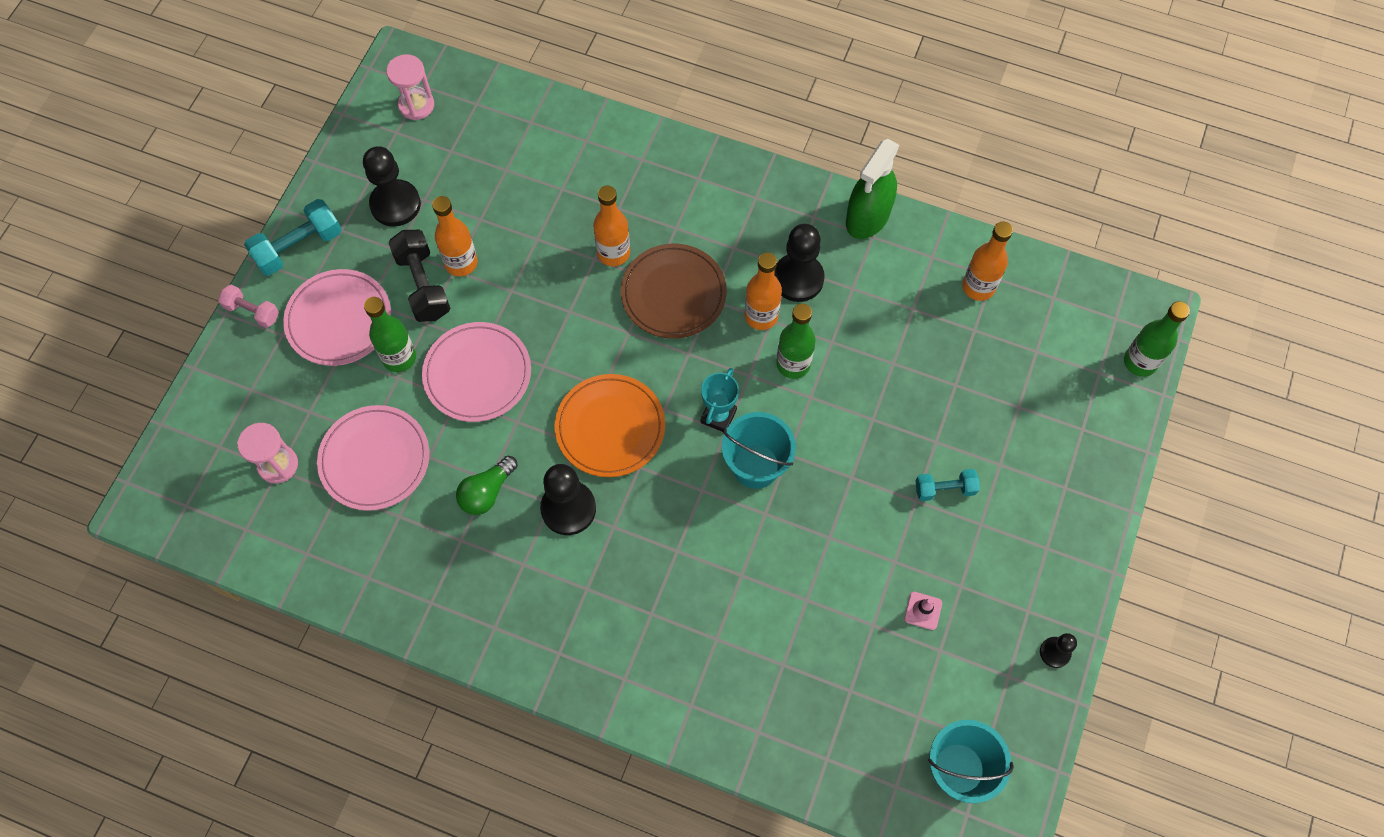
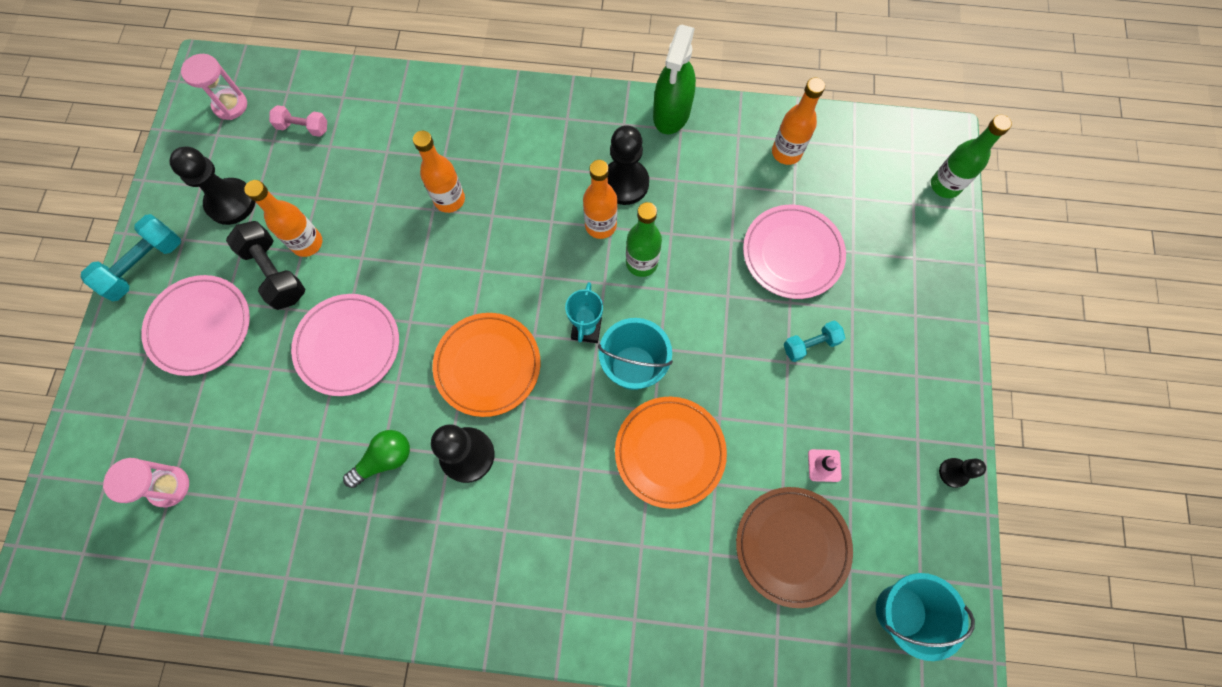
camera: 15 degrees left, 5 degrees up
pink dumbbell [218,284,279,328] -> pink dumbbell moved to [269,105,327,137]
pink plate [317,405,429,511] -> pink plate moved to [743,205,846,299]
green bottle [364,297,416,372] -> none
green light bulb [456,456,518,515] -> green light bulb turned 150 degrees counterclockwise [343,430,410,488]
brown plate [621,244,727,339] -> brown plate moved to [736,487,853,608]
none -> orange plate [615,397,727,509]

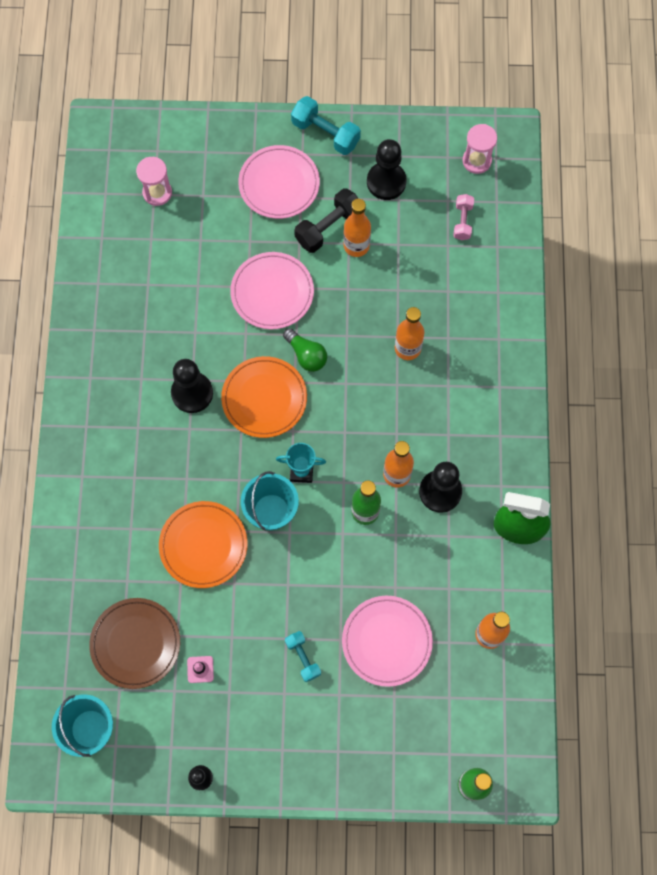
camera: 85 degrees right, 0 degrees up
green light bulb [343,430,410,488] -> green light bulb moved to [283,328,327,372]

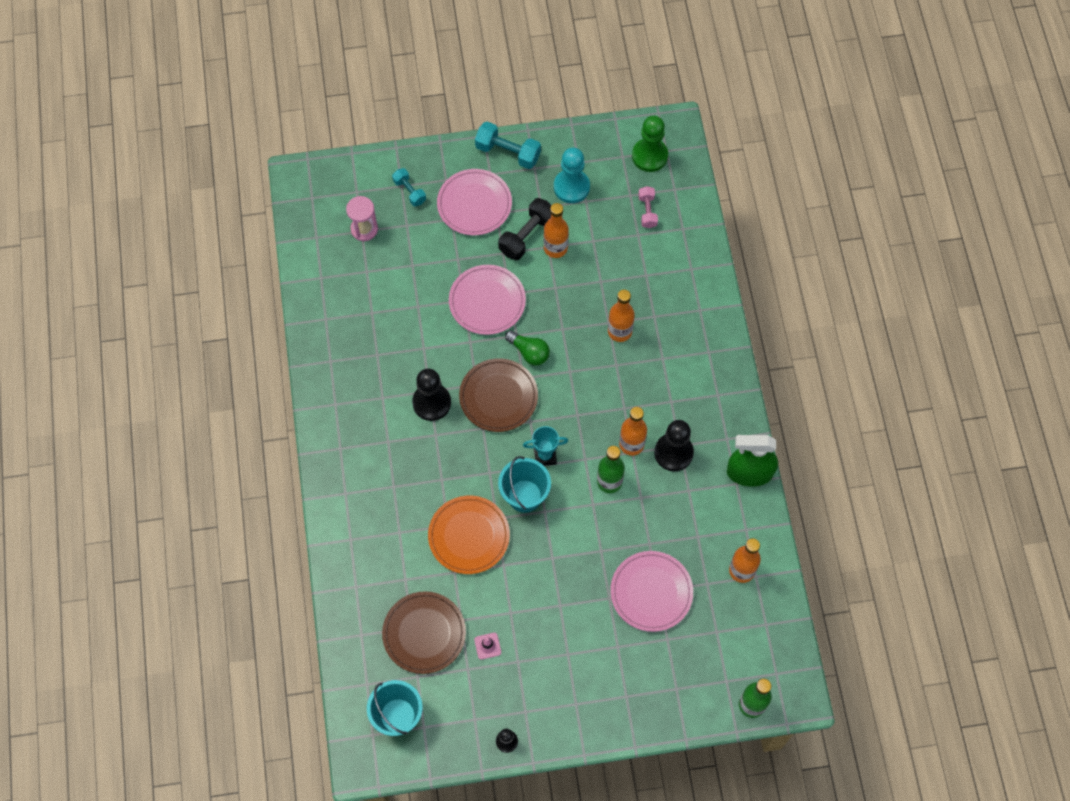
camera: 10 degrees left, 5 degrees down
orange plate [221,356,307,438] -> brown plate [459,358,538,432]
turquoise dumbbell [285,631,321,682] -> turquoise dumbbell moved to [392,168,426,206]
black pawn [367,139,407,200] -> turquoise pawn [554,148,590,203]
pink hourglass [463,124,497,174] -> green pawn [632,116,668,172]

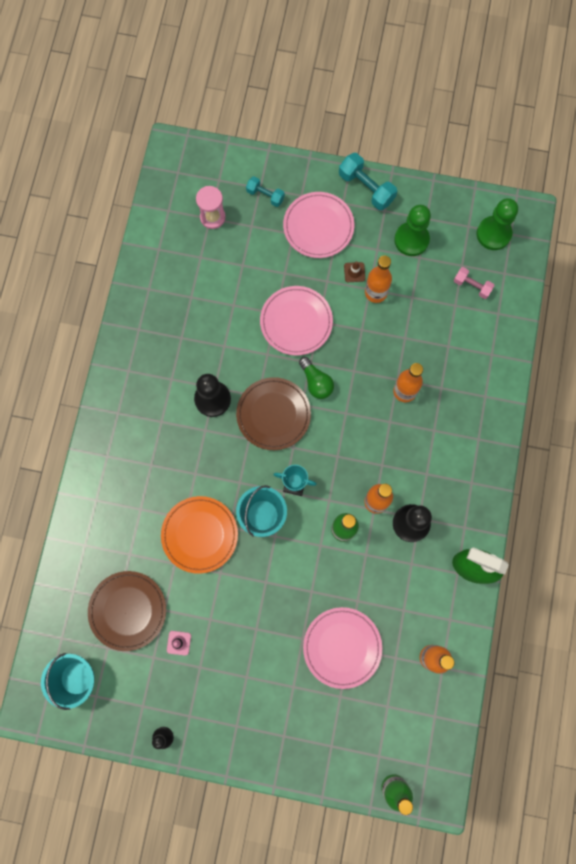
camera: 20 degrees right, 10 degrees up
turquoise dumbbell [392,168,426,206] -> turquoise dumbbell turned 45 degrees counterclockwise [246,176,285,207]
black dumbbell [498,198,552,260] -> brown traffic cone [344,261,365,282]
turquoise pawn [554,148,590,203] -> green pawn [394,205,431,256]
pink dumbbell [638,186,658,228] -> pink dumbbell turned 75 degrees counterclockwise [454,267,495,299]

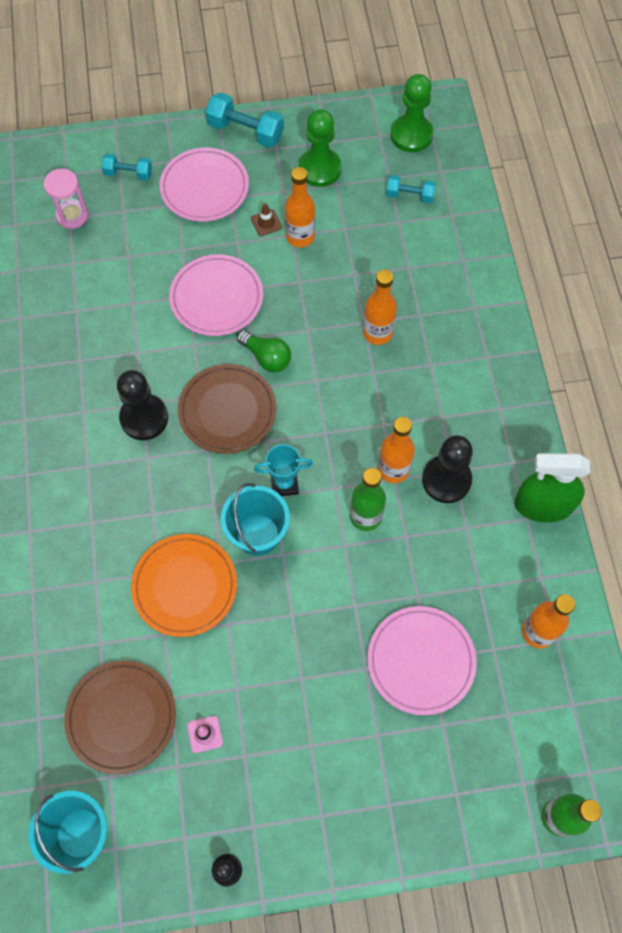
camera: 20 degrees left, 10 degrees down
pink dumbbell [454,267,495,299] -> turquoise dumbbell [386,175,436,203]

